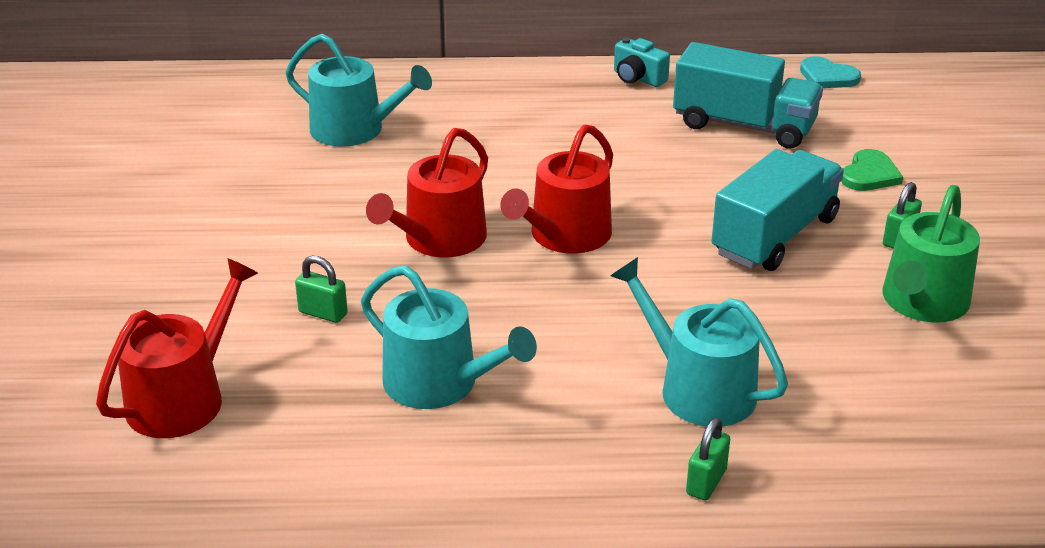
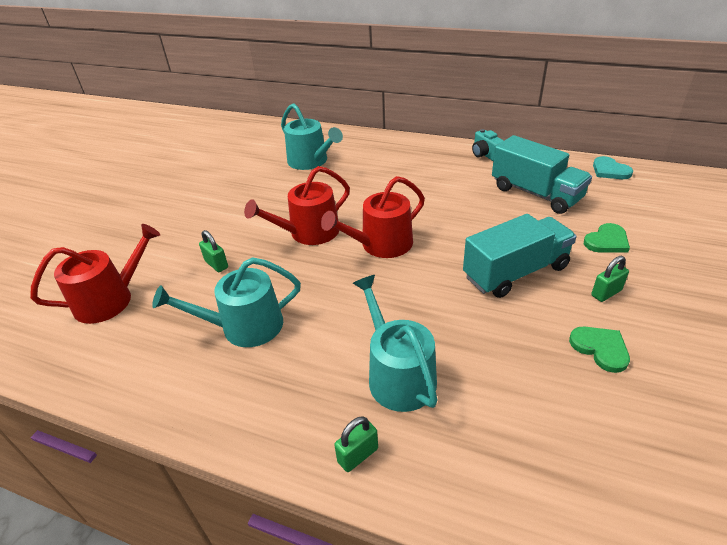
camera: 25 degrees right, 5 degrees up
turquoise watering can [361,265,537,409] -> turquoise watering can turned 105 degrees clockwise [152,257,301,347]
green watering can [882,185,980,323] -> green heart [569,327,630,373]

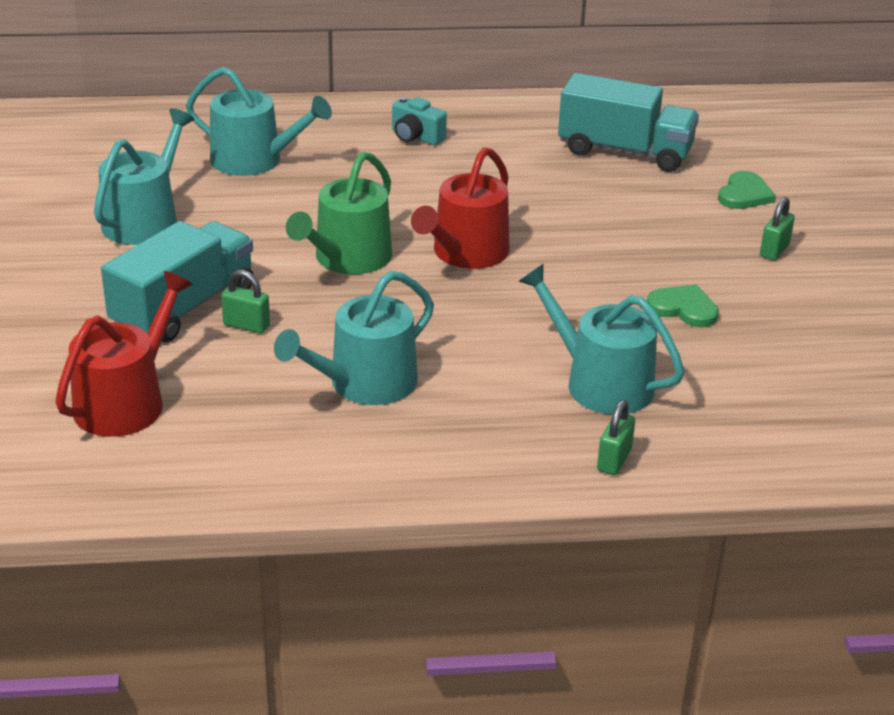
camera: 30 degrees left, 5 degrees down
red watering can [244,166,350,245] -> green watering can [286,152,392,274]
turquoise truck [463,214,577,298] -> turquoise truck moved to [101,221,254,342]
turquoise camera [472,129,504,161] -> turquoise camera moved to [392,97,447,145]
green heart [569,327,630,373] -> green heart moved to [647,284,719,327]
turquoise heart [593,156,633,179] -> none
none -> turquoise watering can [94,108,194,245]

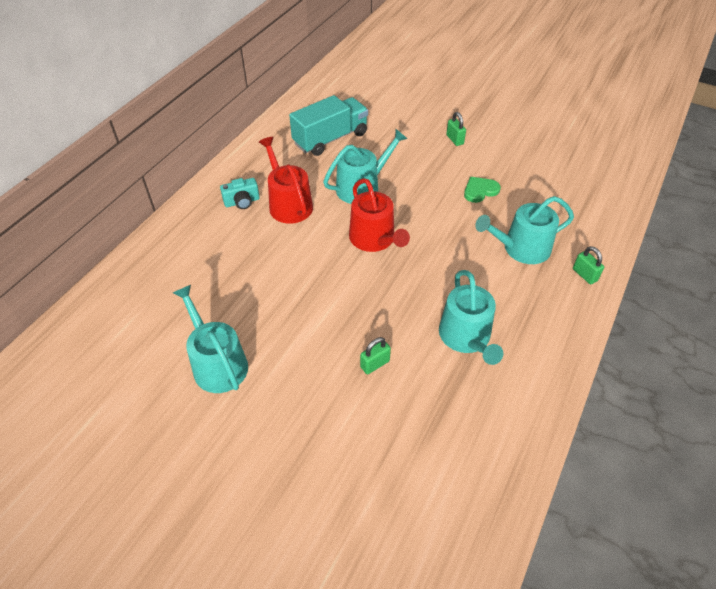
camera: 55 degrees left, 15 degrees up
red watering can [55,271,193,437] -> red watering can moved to [259,137,313,224]
turquoise truck [101,221,254,342] -> none
turquoise watering can [186,67,332,176] -> turquoise watering can moved to [323,129,407,204]
green watering can [286,152,392,274] -> none
green heart [718,171,776,209] -> none

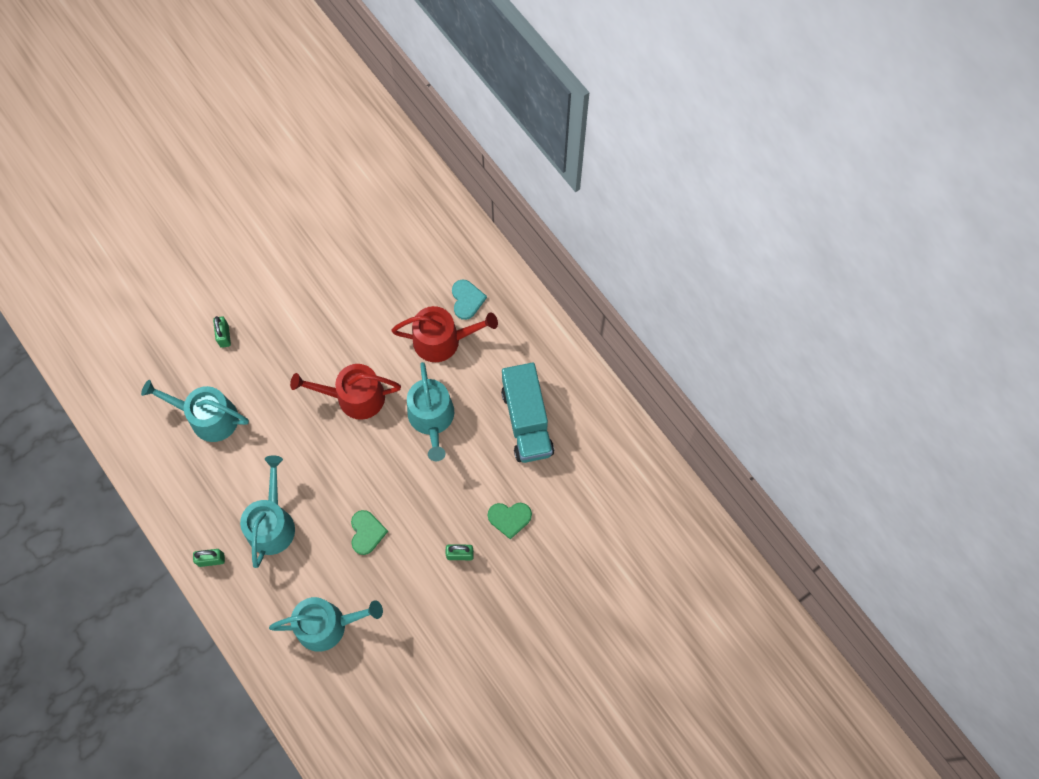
camera: 115 degrees right, 20 degrees up
turquoise watering can [173,285,248,393] -> turquoise watering can moved to [269,597,383,652]
turquoise camera [220,178,260,209] -> turquoise heart [452,280,487,320]
none -> green heart [488,503,532,539]

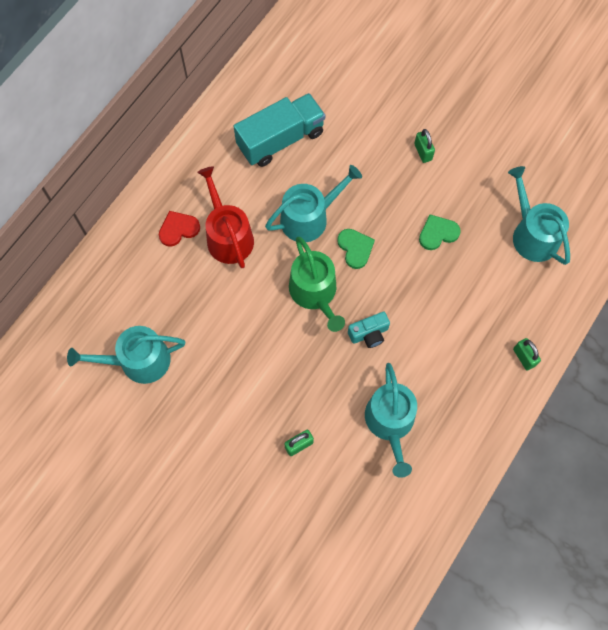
camera: 110 degrees left, 0 degrees up
turquoise watering can [240,455,295,568] -> turquoise watering can moved to [67,326,185,384]
red watering can [290,364,401,420] -> green watering can [289,237,345,332]
turquoise heart [452,280,487,320] -> red heart [159,211,200,247]
green heart [488,503,532,539] -> green heart moved to [337,229,375,269]
none -> turquoise camera [348,312,390,348]

